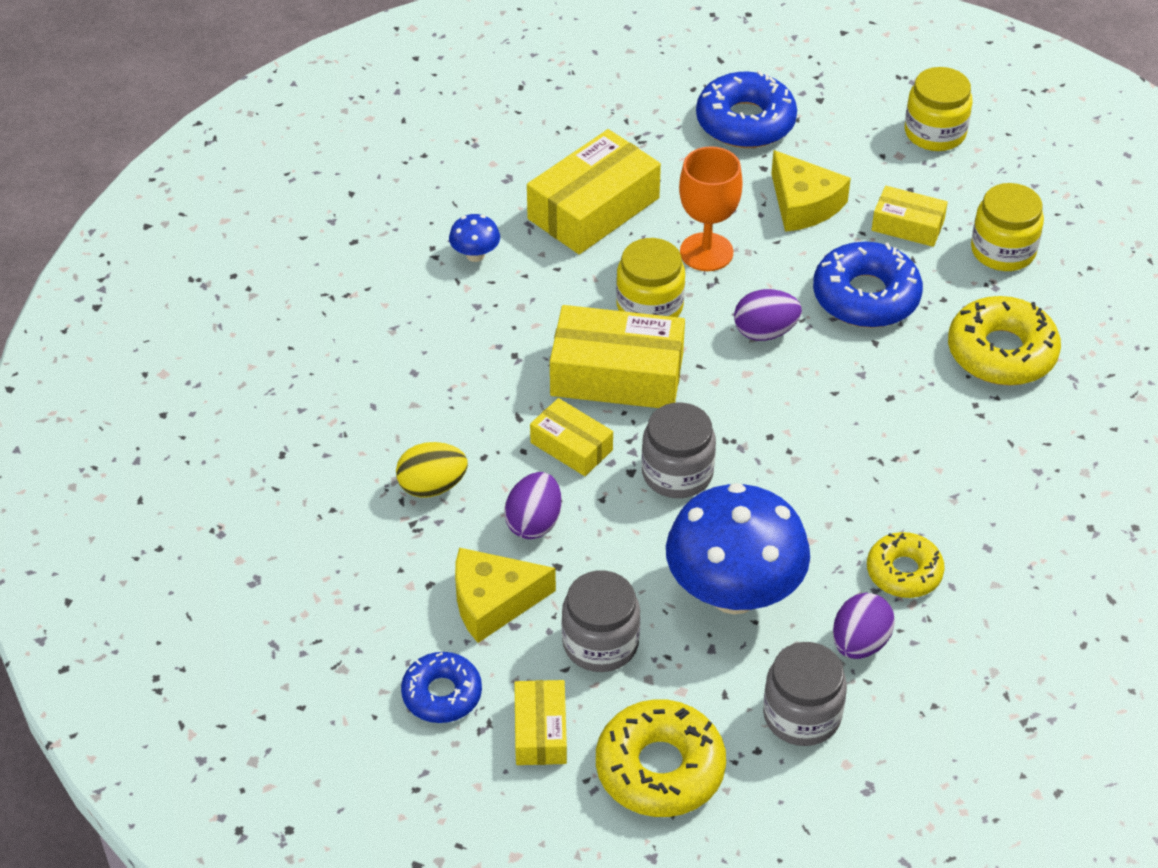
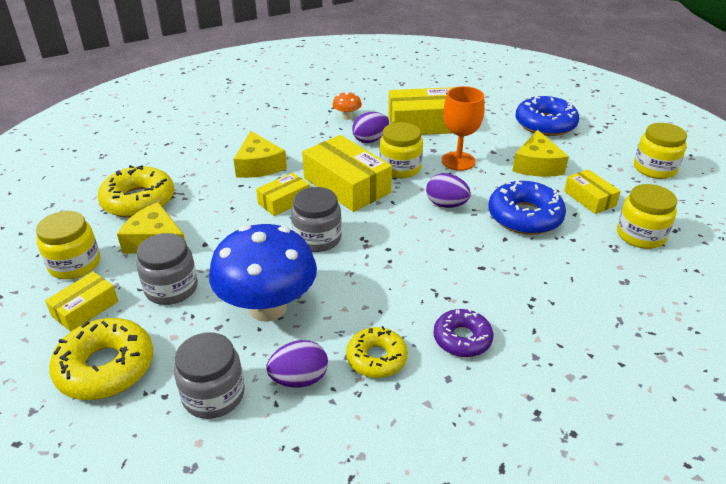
camera: 40 degrees right, 10 degrees down
yellow egg [396,442,468,498] -> none
blue donut [401,652,482,723] -> yellow jar [36,211,100,279]
blue mushroom [449,214,500,262] -> orange mushroom [333,91,362,120]
purple egg [504,472,561,539] -> purple egg moved to [352,112,389,143]
yellow box [530,398,613,476] -> yellow box turned 60 degrees clockwise [256,172,310,216]
yellow donut [948,296,1061,386] -> yellow donut moved to [98,165,174,218]
none -> yellow cheese [233,131,287,178]
none -> purple donut [433,308,493,357]

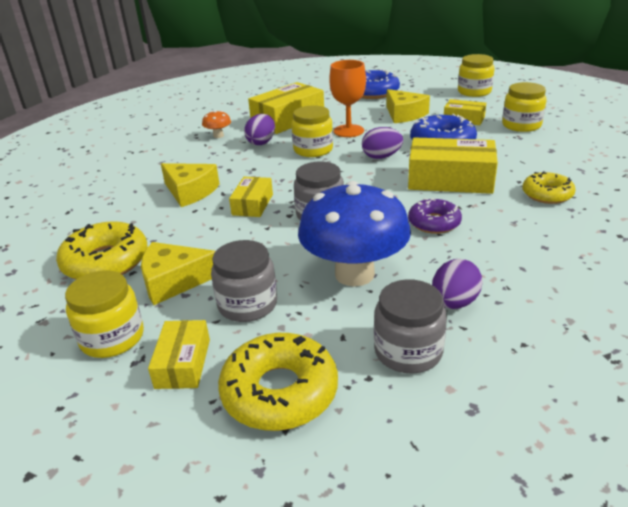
camera: 35 degrees left, 5 degrees down
yellow box [302,135,392,212] -> yellow box moved to [408,137,498,194]
yellow donut [346,326,408,378] -> yellow donut moved to [522,171,575,204]
purple donut [433,308,493,357] -> purple donut moved to [408,198,462,234]

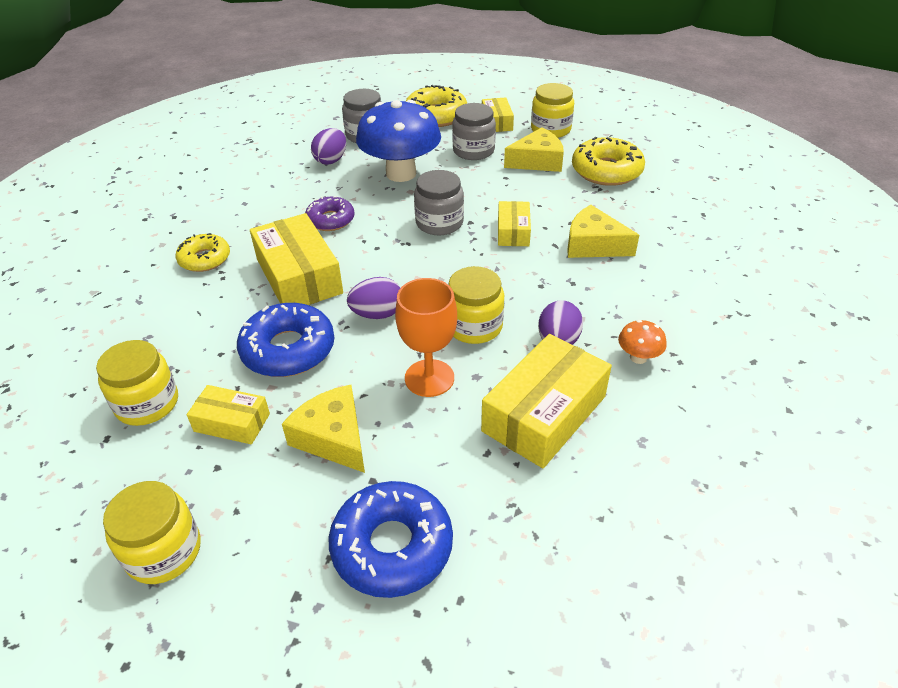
camera: 170 degrees right, 10 degrees up
yellow box [408,137,498,194] -> yellow box turned 60 degrees clockwise [250,213,343,305]

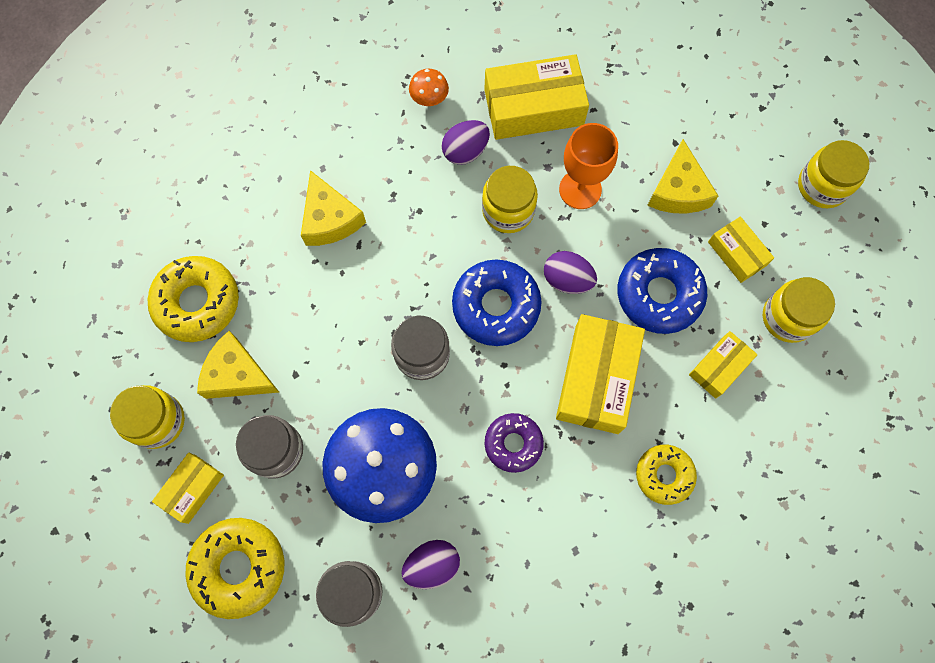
camera: 140 degrees left, 30 degrees up
blue donut [328,481,453,598] -> blue donut moved to [452,259,542,346]
yellow box [498,201,531,246] -> yellow box moved to [689,331,758,399]

